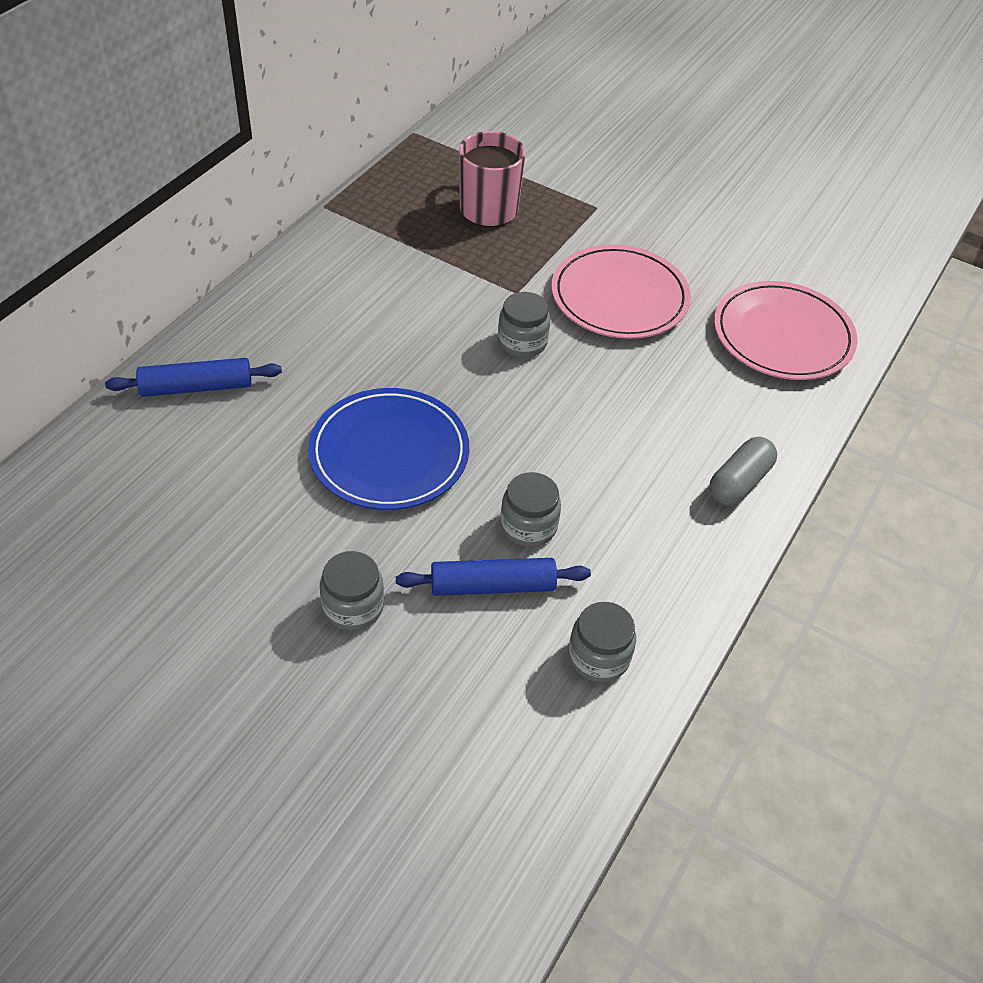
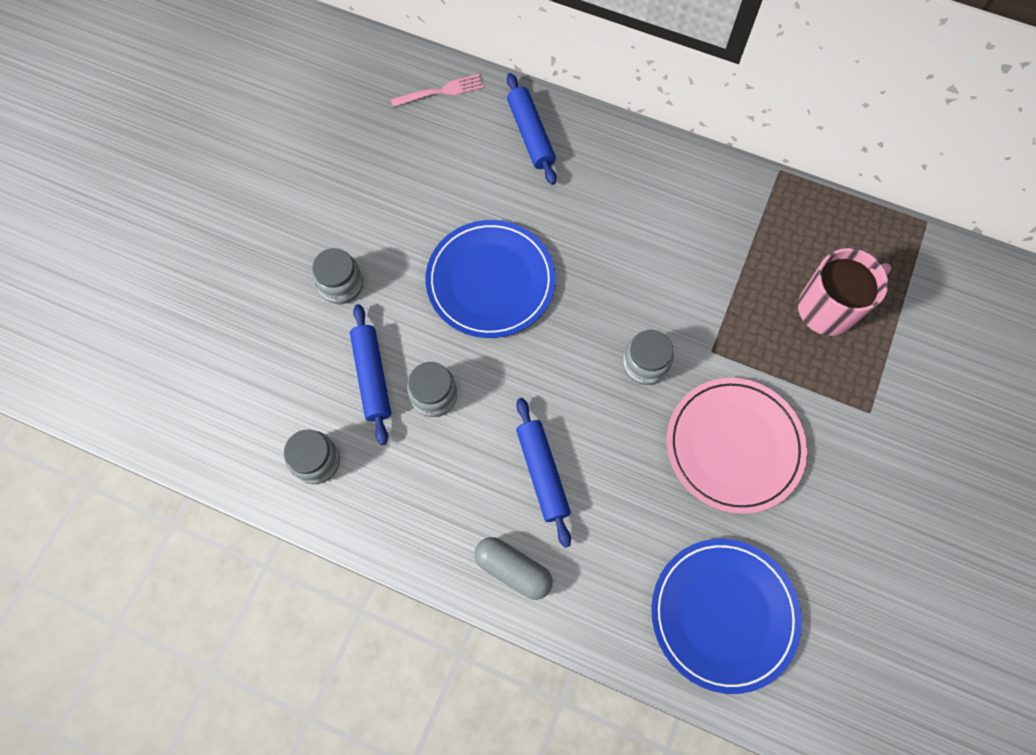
camera: 85 degrees right, 20 degrees up
pink plate [714,281,858,380] -> blue plate [651,539,802,694]
none -> pink fork [391,74,484,107]
none -> blue rolling pin [516,398,571,548]

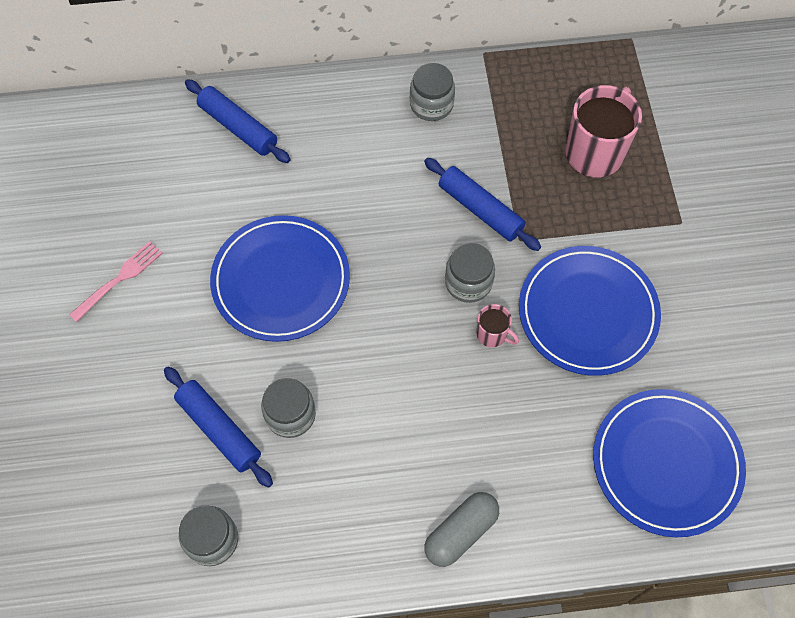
camera: 30 degrees left, 5 degrees down
grey jar [312,248,363,304] -> grey jar moved to [410,63,455,121]
pink fork [391,74,484,107] -> pink fork moved to [69,241,163,322]
grey capsule [474,537,553,600] -> grey capsule turned 45 degrees counterclockwise [424,492,499,567]
blue rolling pin [516,398,571,548] -> blue rolling pin moved to [424,158,541,251]
pink plate [667,378,807,514] -> blue plate [519,246,661,376]
none -> pink mug [477,304,519,347]

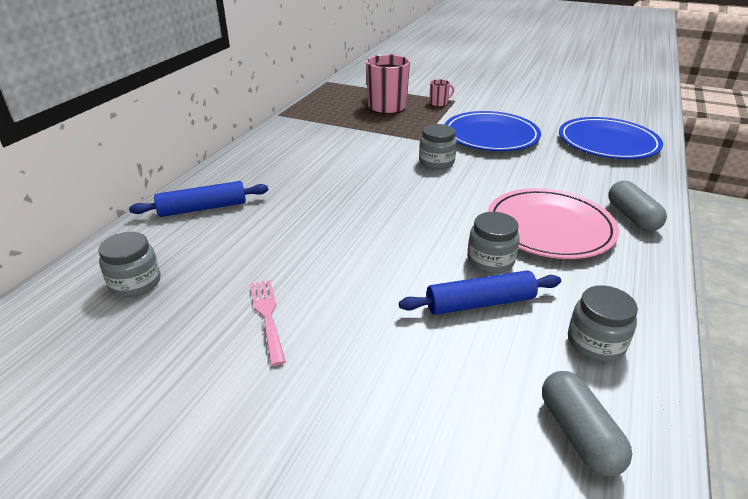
camera: 60 degrees left, 30 degrees down
blue plate [210,215,350,342] -> none
grey jar [410,63,455,121] -> grey jar moved to [98,232,161,297]
blue rolling pin [424,158,541,251] -> none
pink mug [477,304,519,347] -> pink mug moved to [430,79,455,107]
none -> pink plate [487,188,619,259]
none -> grey capsule [542,371,632,477]

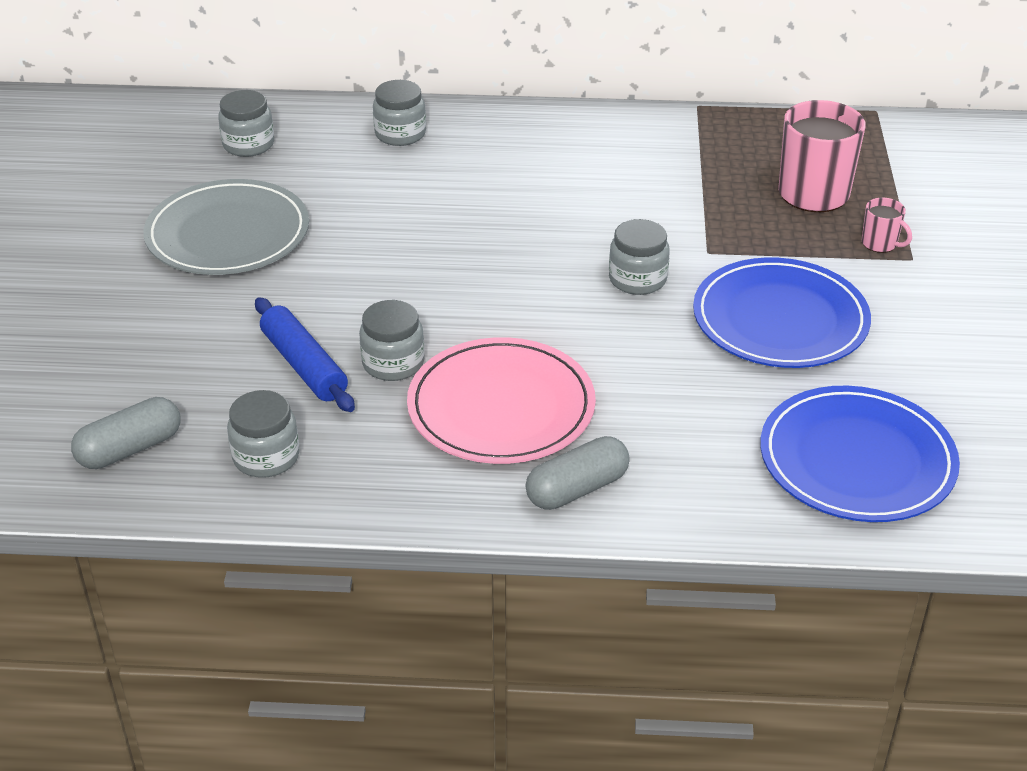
camera: 70 degrees right, 5 degrees up
blue rolling pin [129,181,268,217] -> grey jar [373,80,426,146]
pink fork [250,280,286,366] -> grey plate [144,179,309,275]

